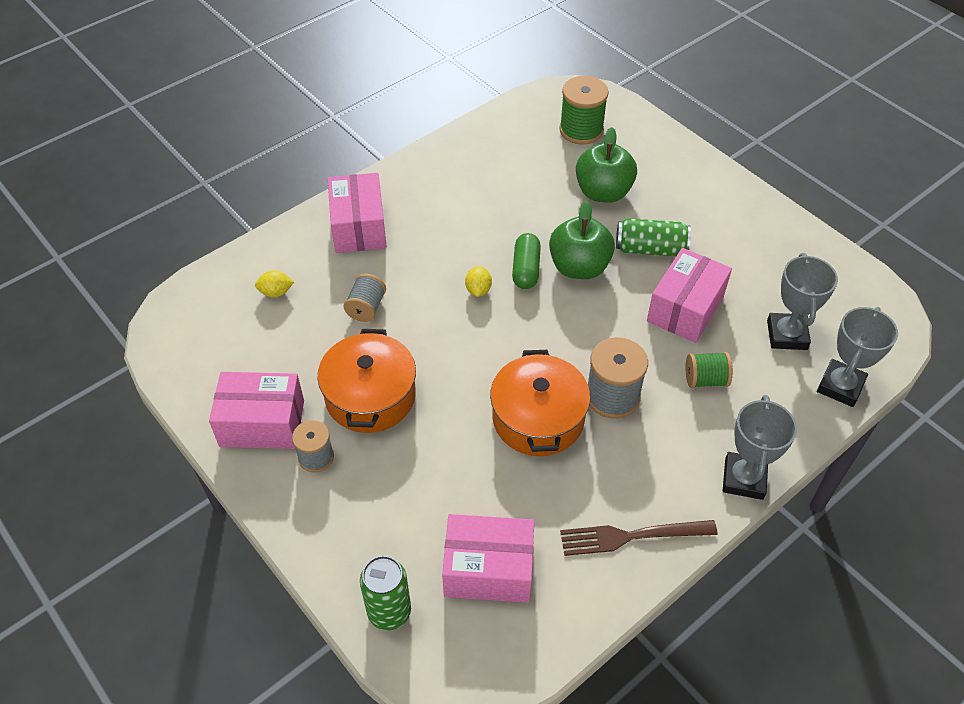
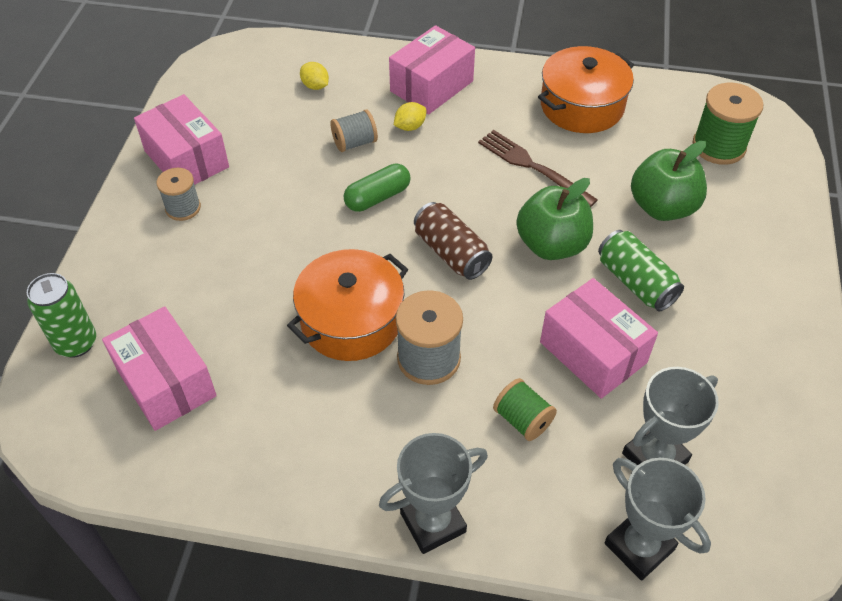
camera: 50 degrees right, 0 degrees up
orange pot [317,329,416,433] -> orange pot moved to [538,46,634,133]
yellow lemon [465,266,492,297] -> yellow lemon moved to [394,102,426,131]
green capsule [512,233,541,289] -> green capsule moved to [344,164,411,212]
brown fork [560,520,718,556] -> brown fork moved to [478,130,598,207]
pink box [647,248,732,343] -> pink box turned 60 degrees clockwise [540,278,658,399]
grey trophy [817,307,898,407] -> grey trophy turned 60 degrees clockwise [604,458,711,580]
none -> brown can [414,202,493,280]

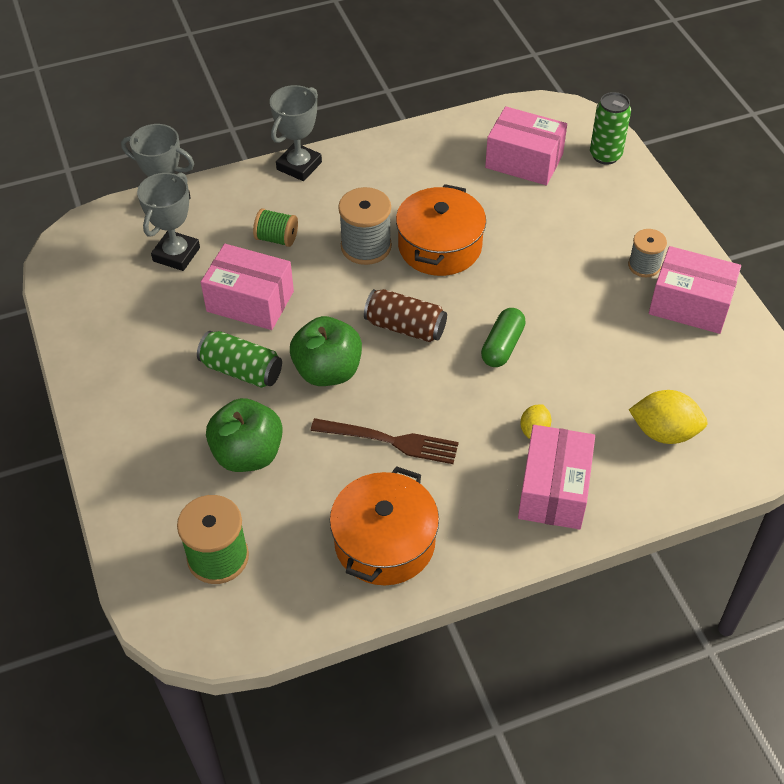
camera: 150 degrees right, 0 degrees up
yellow lemon [300,62,329,90] -> yellow lemon [629,390,708,444], size x1.76
grey spool [331,109,378,152] -> none

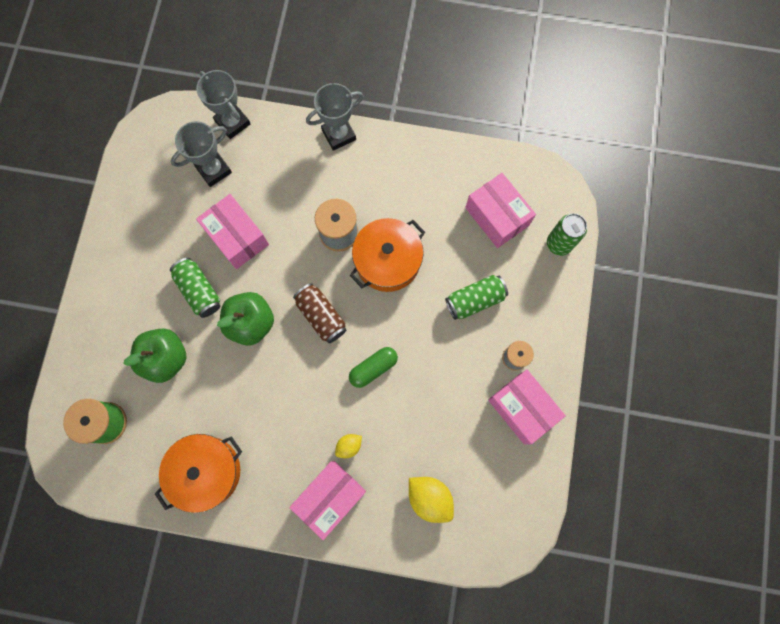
camera: 30 degrees right, 25 degrees up
green spool [253,208,298,247] -> none
brown fork [310,418,459,464] -> none
none -> green can [445,275,508,320]

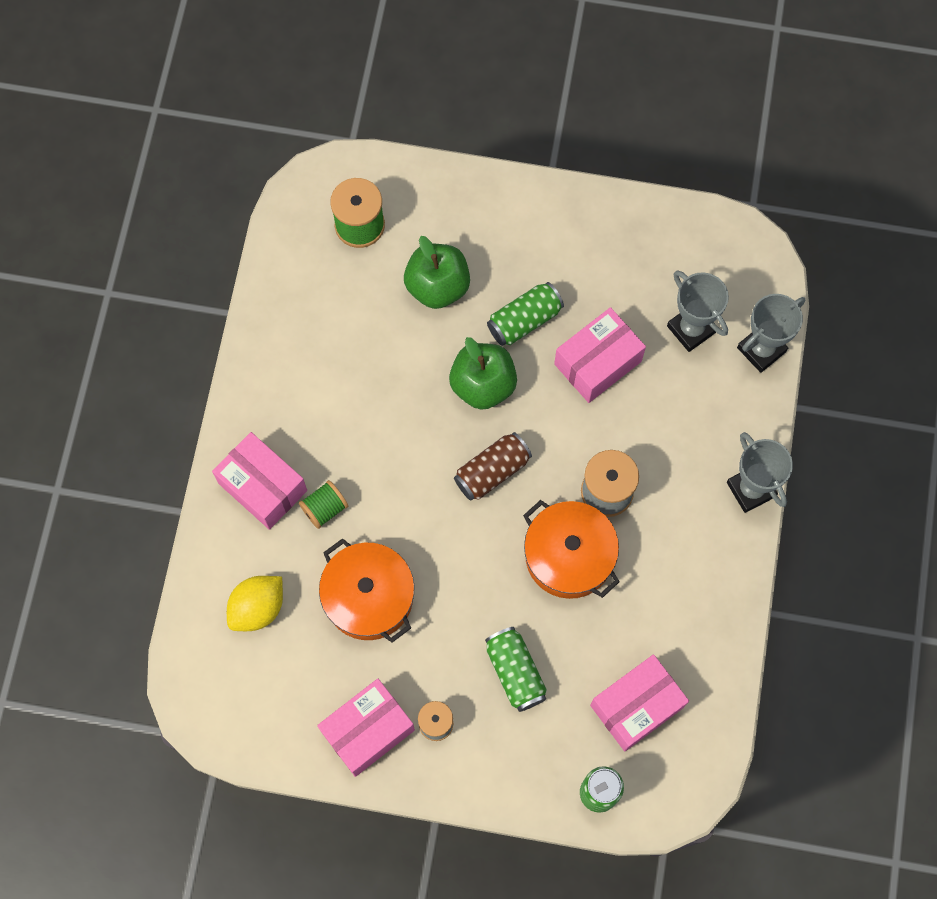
camera: 90 degrees right, 5 degrees down
orange pot [155,434,242,513] -> orange pot moved to [319,538,415,643]
yellow lemon [335,434,362,458] -> green spool [299,480,348,529]
green capsule [349,347,398,388] -> none

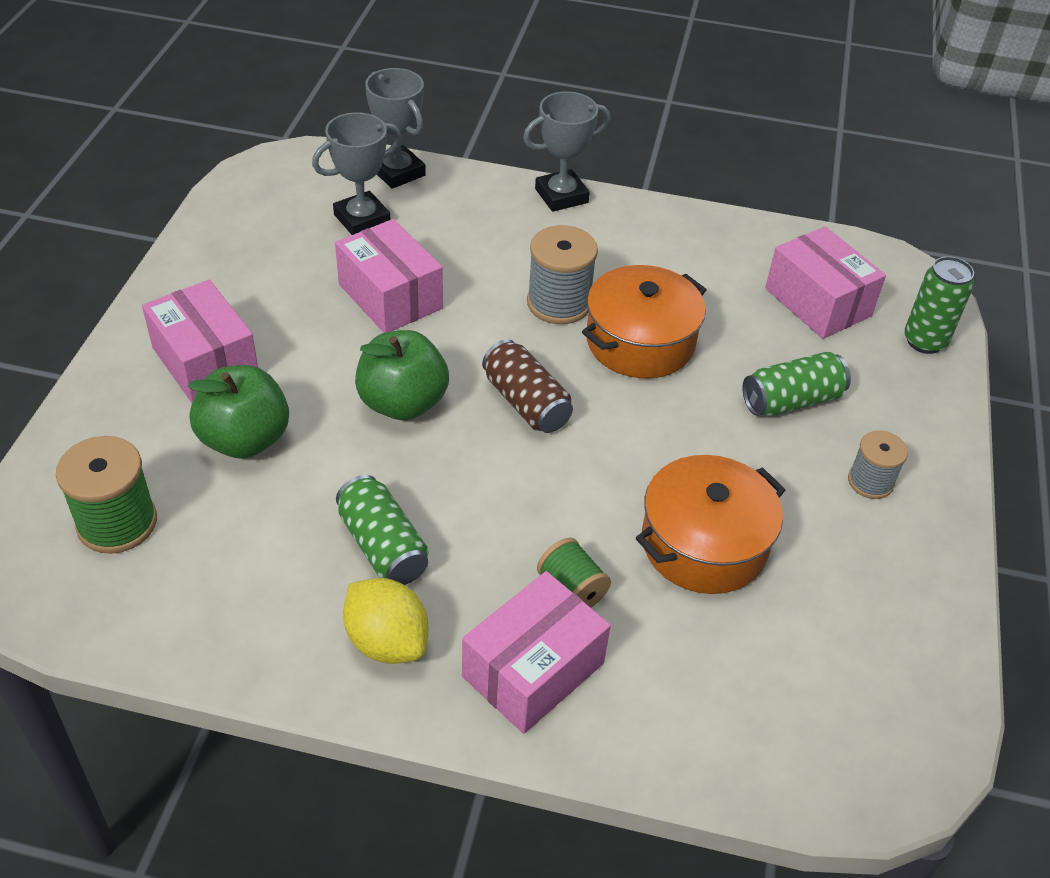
camera: 90 degrees left, 25 degrees down
yellow lemon [227,576,283,631] -> yellow lemon moved to [343,578,429,664]
pink box [317,679,415,777] -> pink box moved to [142,280,258,403]
green can [487,282,564,346] -> green can moved to [336,475,428,585]

